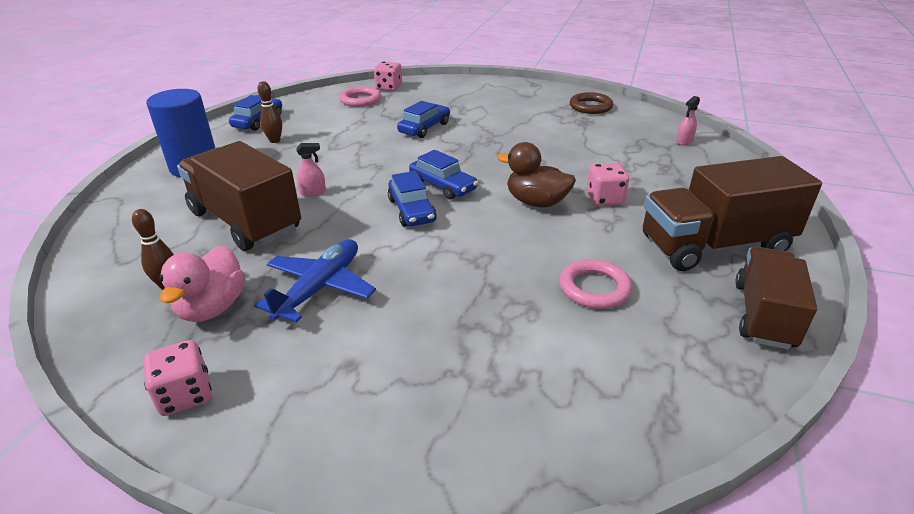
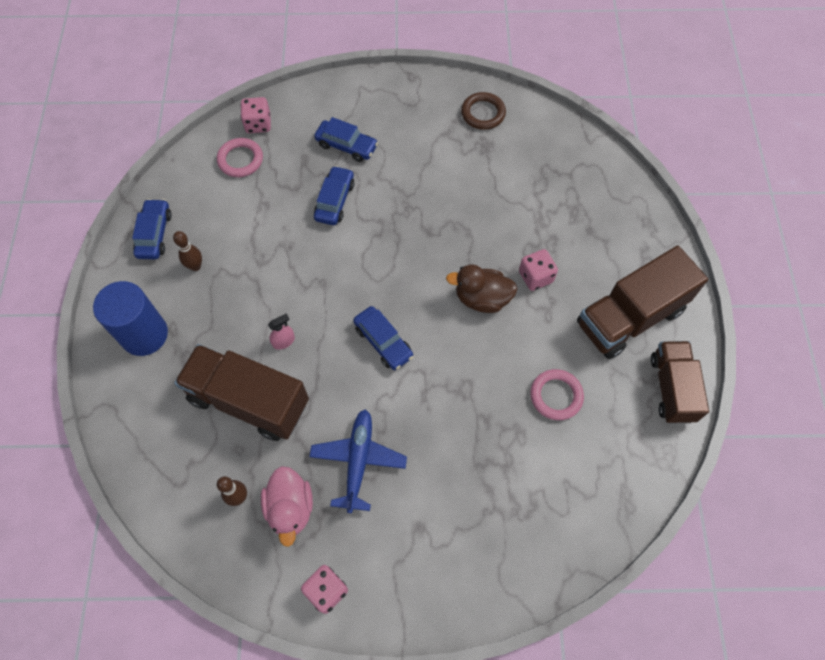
camera: 20 degrees left, 30 degrees up
blue car [409,150,478,199] -> blue car moved to [314,117,378,162]
pink spray bottle [676,96,700,145] -> none

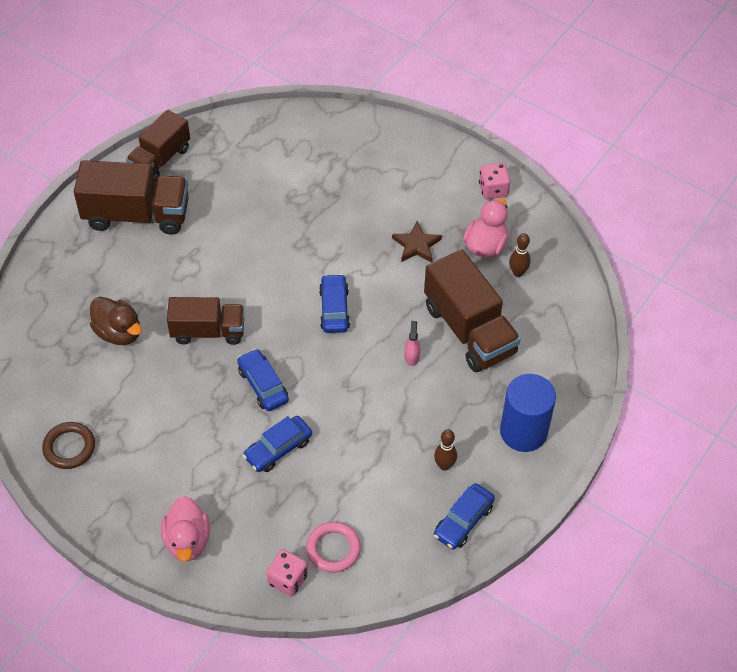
camera: 145 degrees left, 10 degrees down
pink spray bottle [268,314,295,350] -> pink spray bottle turned 90 degrees clockwise [405,321,420,366]
blue plane [309,409,407,513] -> brown star [392,221,442,262]
blue car [314,117,378,162] -> blue car moved to [237,349,289,411]
brown duck [446,264,518,313] -> brown duck moved to [90,297,142,345]
pink dice [519,249,558,291] -> none
pink ring [530,369,584,420] -> none
none -> pink duck [161,496,210,562]
none -> brown truck [167,297,244,345]

